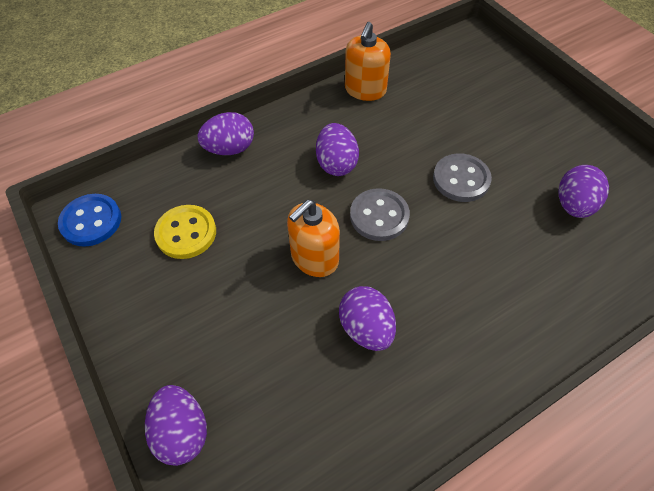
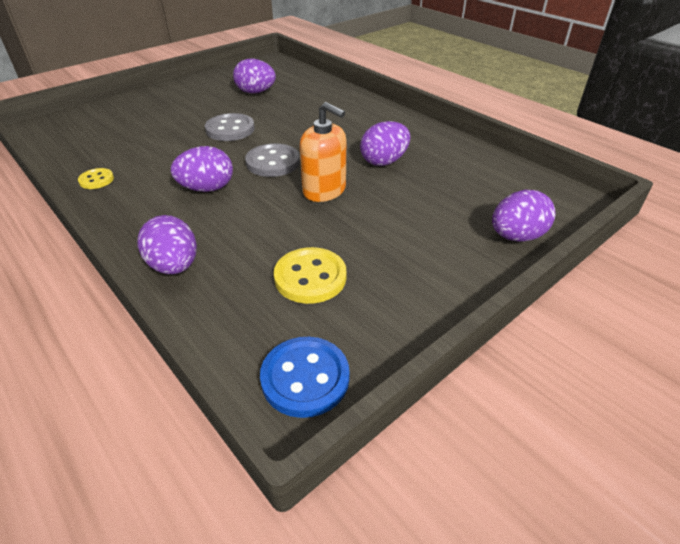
camera: 100 degrees left, 15 degrees down
orange soap dispenser [345,22,391,101] -> yellow button [78,168,114,189]

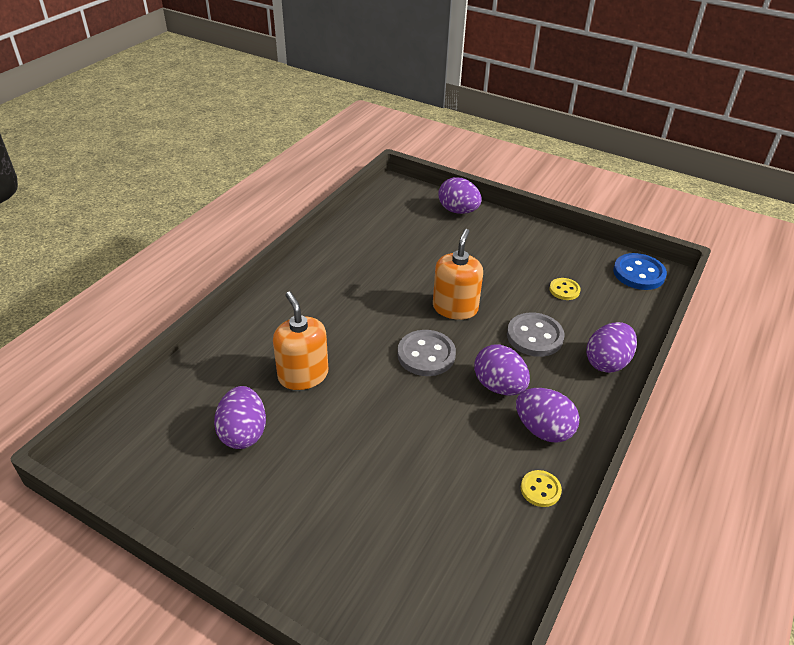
camera: 110 degrees left, 0 degrees up
grey button [205,113,255,141] -> grey button moved to [507,312,565,357]
yellow button [274,247,346,304] -> yellow button [549,278,581,300], size x0.58
purple egg [360,121,410,166] -> purple egg moved to [516,388,579,443]
none -> orange soap dispenser [273,292,328,390]

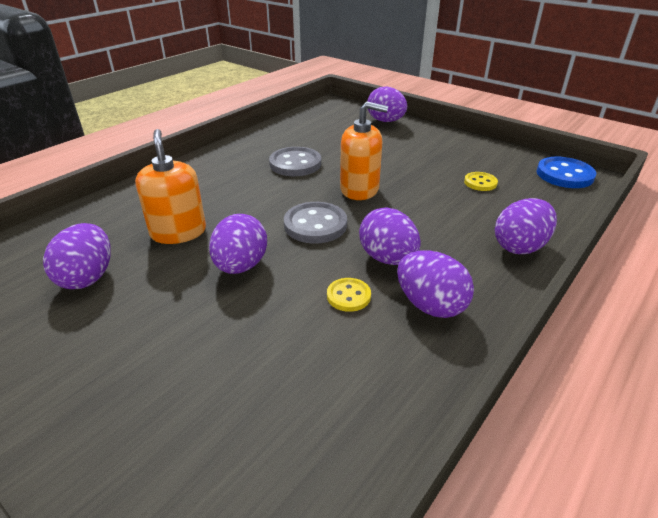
camera: 10 degrees right, 5 degrees down
orange soap dispenser [433,229,483,320] -> orange soap dispenser turned 75 degrees clockwise [340,102,388,200]
grey button [507,312,565,357] -> grey button moved to [269,147,321,176]
yellow button [521,470,562,507] -> yellow button moved to [327,278,371,312]
none -> purple egg [209,214,267,274]

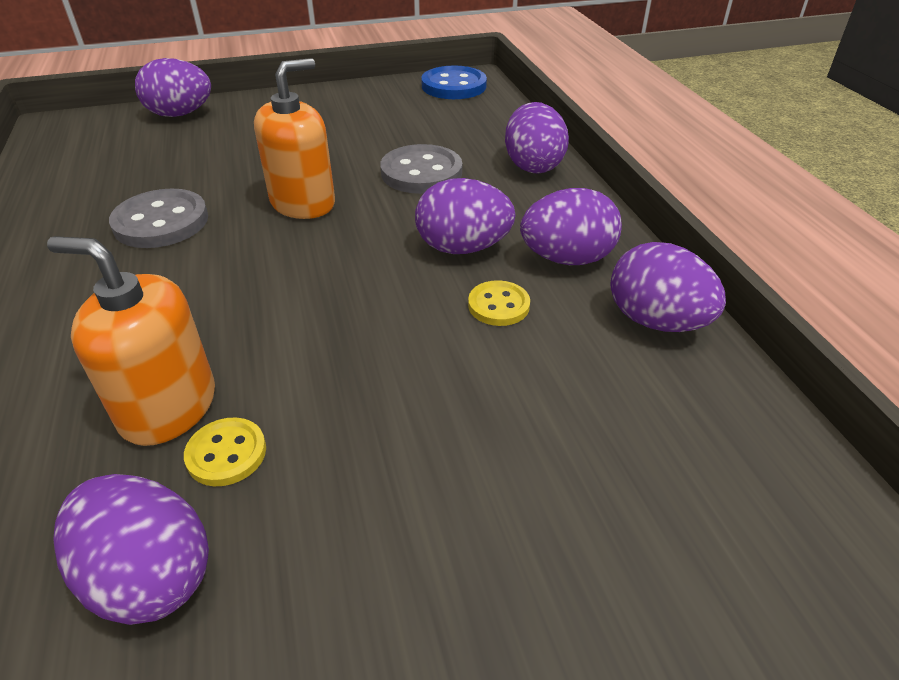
camera: 55 degrees left, 5 degrees up
purple egg [209,214,267,274] -> purple egg moved to [610,242,726,332]
grey button [284,202,347,244] -> grey button moved to [380,144,462,194]
yellow button [464,172,498,191] -> yellow button moved to [184,417,266,486]

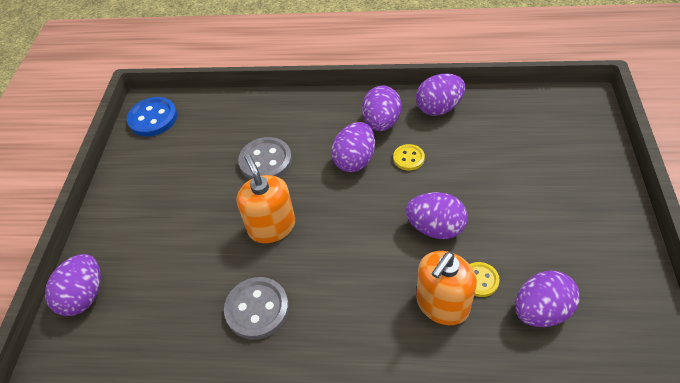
camera: 65 degrees left, 10 degrees up
purple egg [505,102,569,174] -> purple egg moved to [406,192,468,239]

